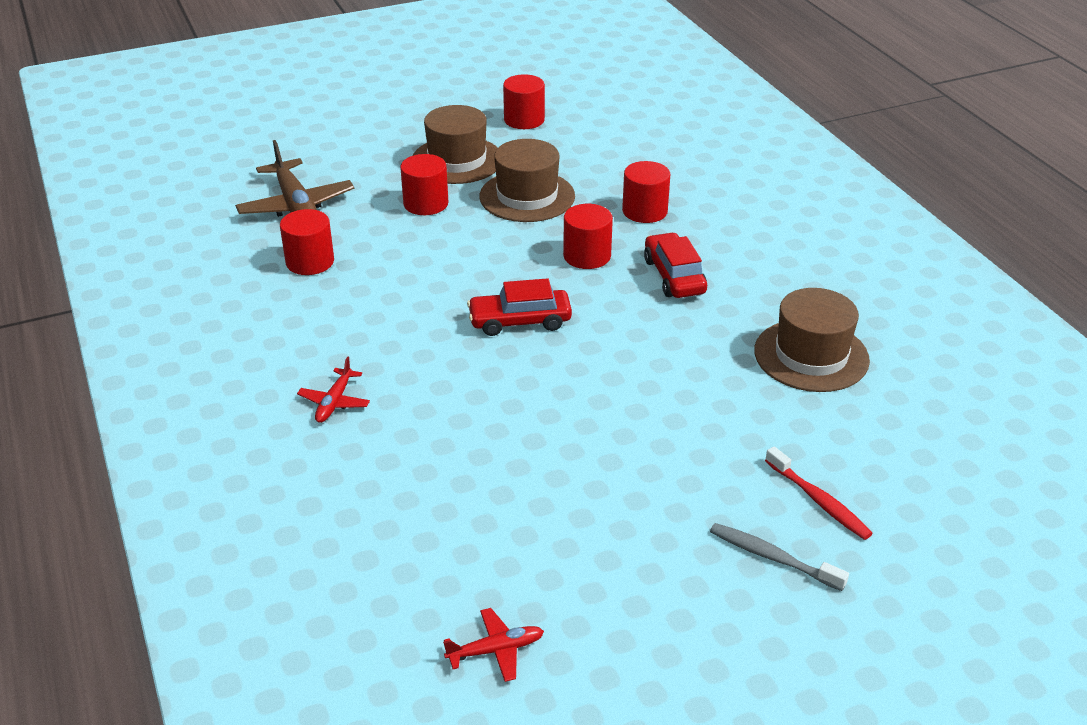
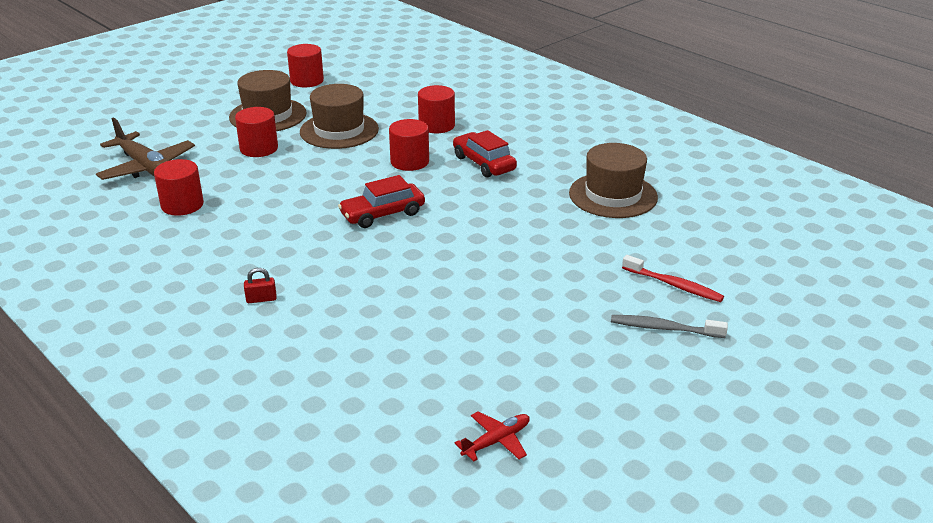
camera: 20 degrees left, 5 degrees down
red plane [297,357,370,423] -> red padlock [244,268,277,303]

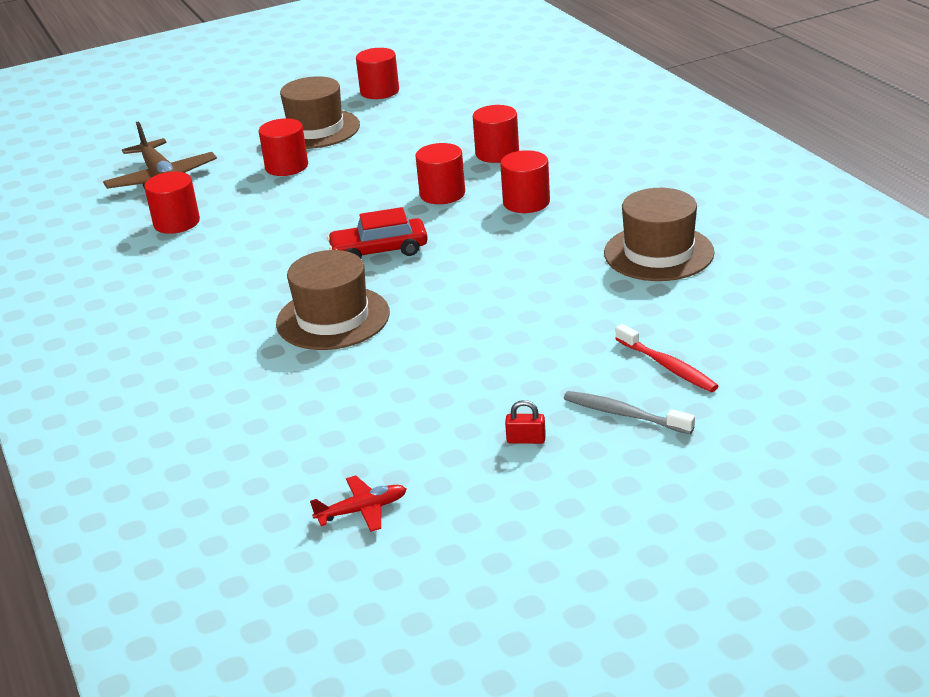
camera: 20 degrees right, 0 degrees up
red padlock [244,268,277,303] -> red padlock moved to [505,400,546,444]
brown hat [300,84,379,149] -> brown hat moved to [276,250,390,350]
red car [453,130,517,178] -> red cylinder [500,150,550,213]

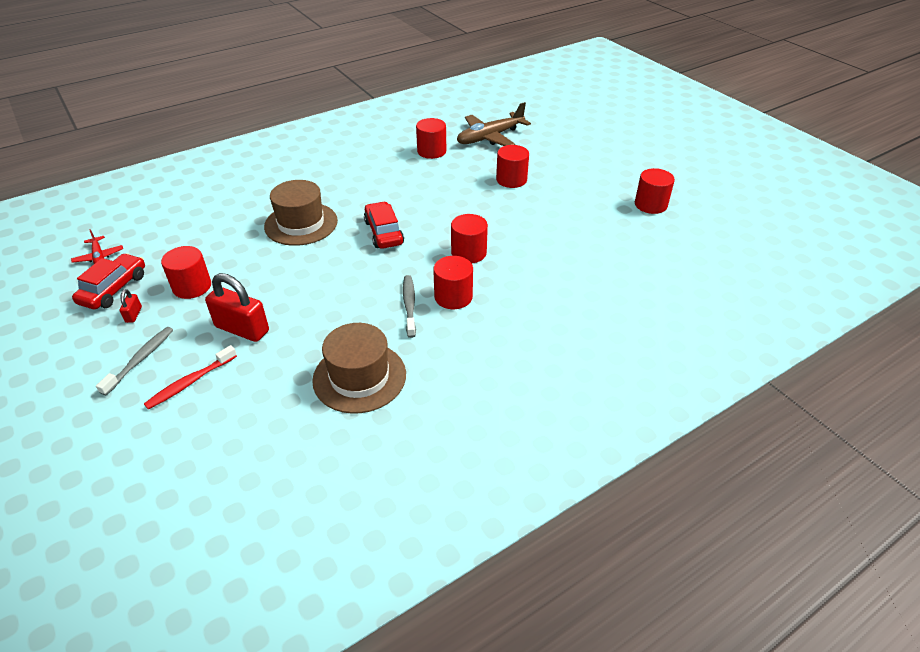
camera: 80 degrees right, 10 degrees up
brown hat [280,76,360,149] -> none
red cylinder [473,105,519,163] -> red cylinder moved to [161,246,211,299]
none -> red car [72,253,145,309]
none -> red padlock [205,273,269,342]
none -> grey toothbrush [403,275,416,338]

